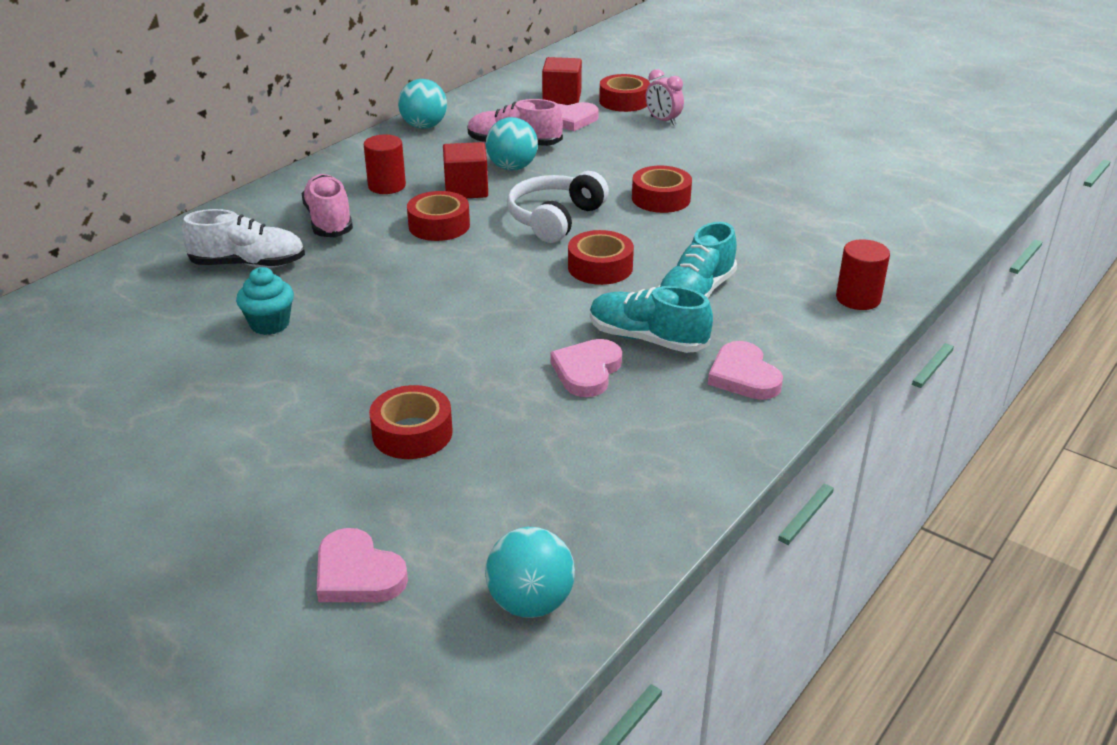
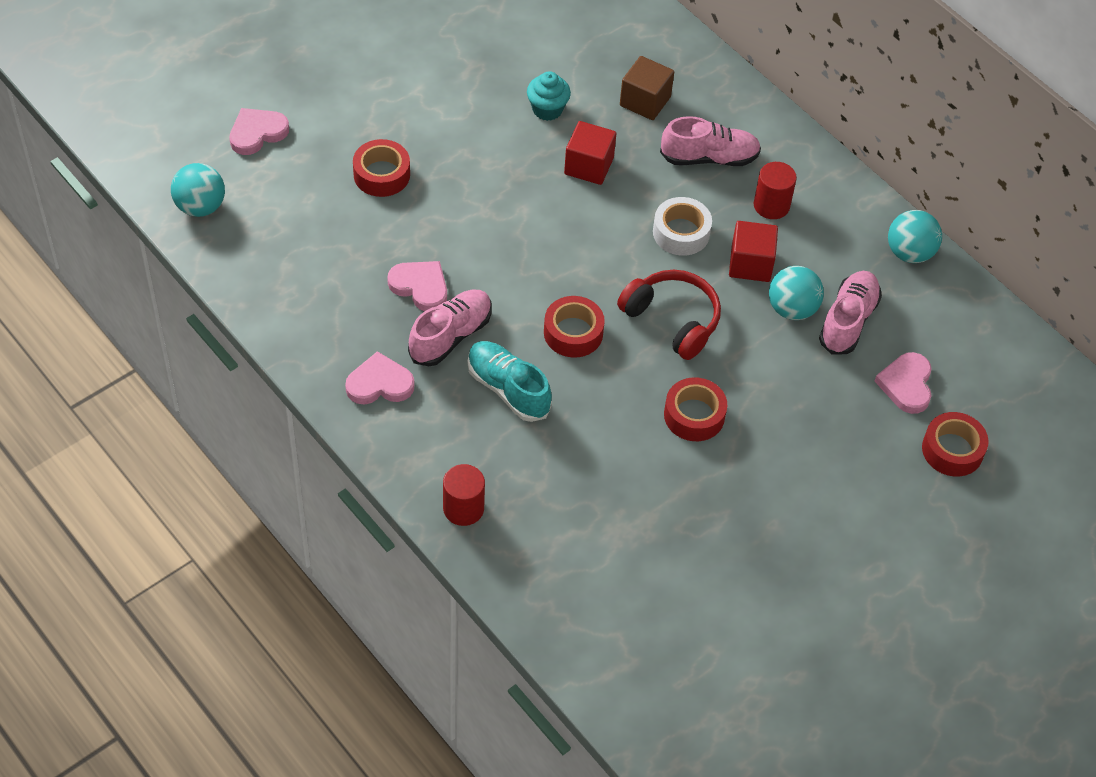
camera: 100 degrees right, 20 degrees up
white shoe [182,209,305,268] -> brown cube [620,56,674,120]
red tape [407,191,470,241] -> white tape [653,197,712,256]
white headphones [507,171,609,243] -> red headphones [617,270,721,360]
red cube [542,57,582,105] -> red cube moved to [564,121,616,185]
turquoise shoe [590,286,713,353] -> pink shoe [408,290,491,366]
pink clock [646,69,684,126] -> none

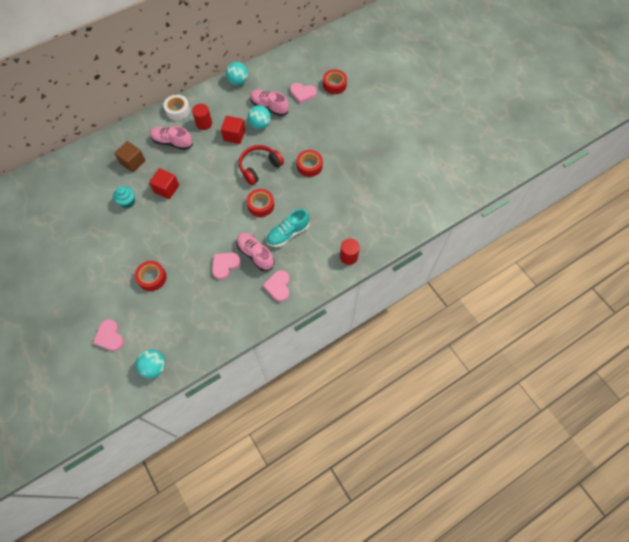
camera: 80 degrees left, 10 degrees up
white tape [653,197,712,256] -> white tape moved to [163,95,190,120]
pink shoe [660,116,761,166] -> pink shoe turned 75 degrees counterclockwise [150,126,193,150]

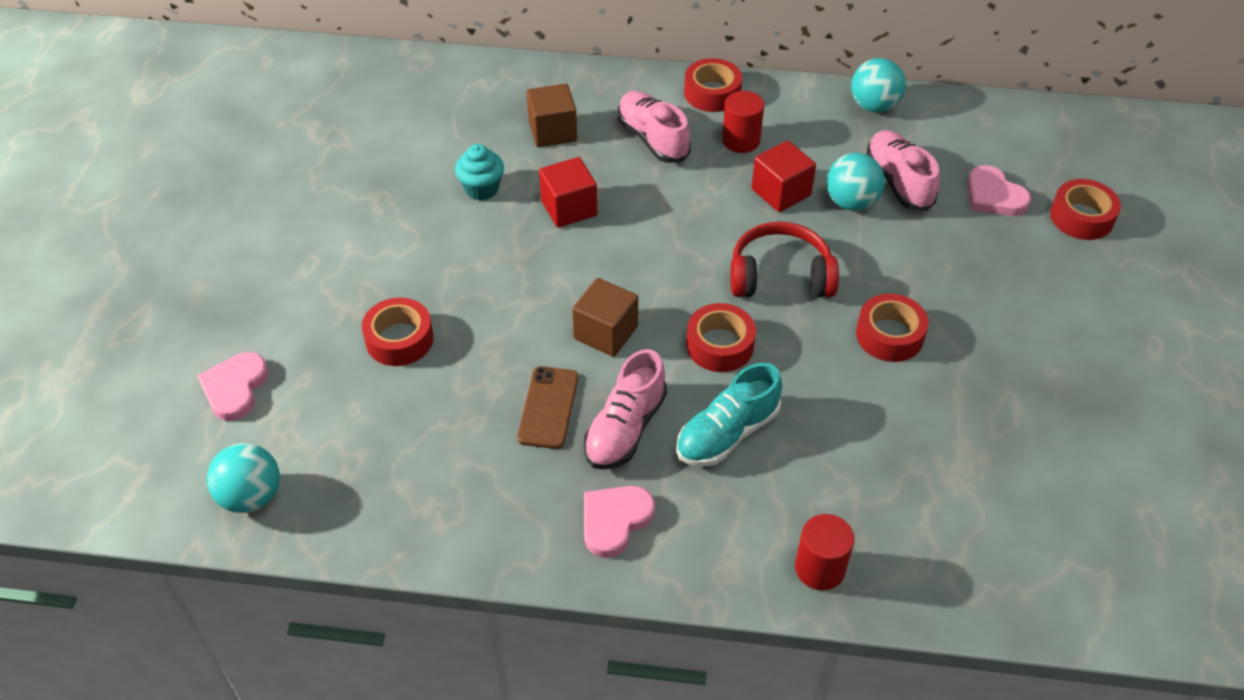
camera: 40 degrees right, 15 degrees down
white tape [163,95,190,120] -> red tape [684,58,742,112]
pink heart [212,252,241,280] -> brown phone [517,366,579,449]
pink shoe [236,233,275,271] -> pink shoe turned 150 degrees counterclockwise [584,349,667,470]
turquoise shoe [266,209,310,247] -> turquoise shoe turned 45 degrees counterclockwise [676,363,782,467]
none -> brown cube [572,278,638,357]

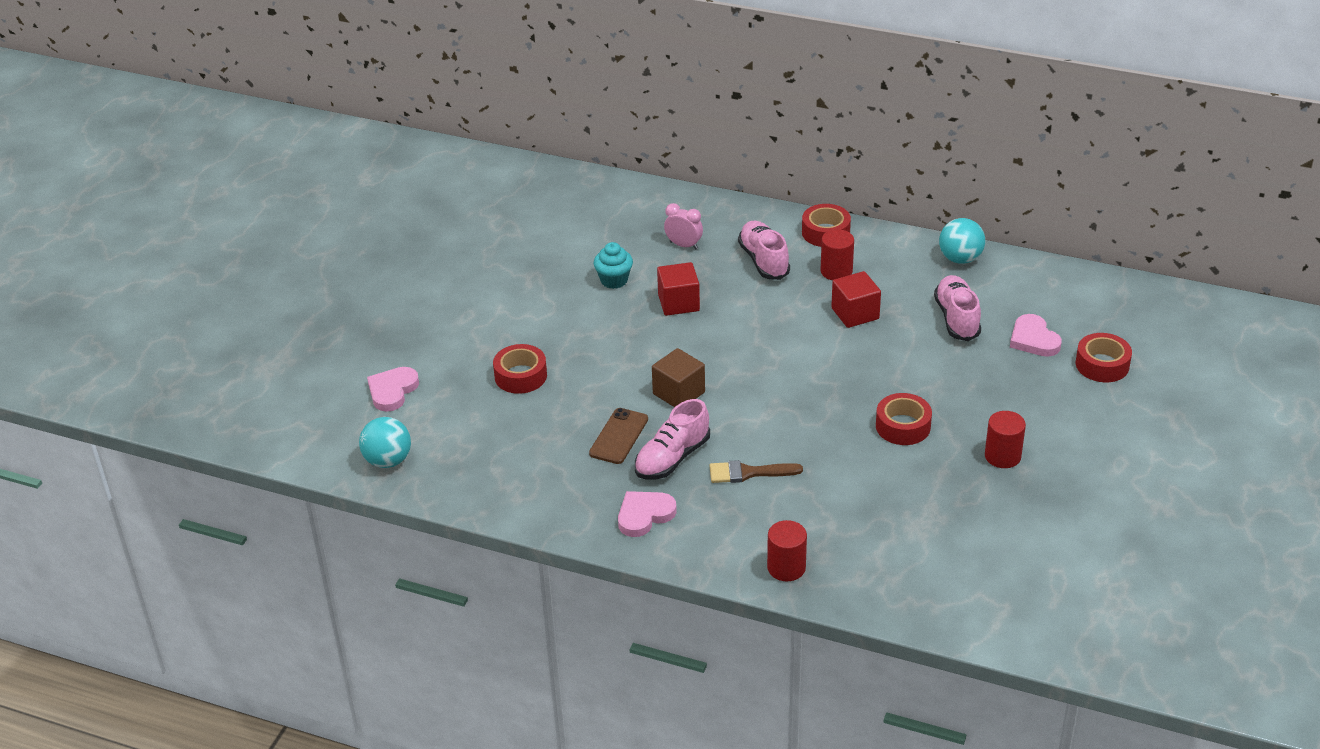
camera: 15 degrees right, 10 degrees down
brown cube [526,83,577,147] -> pink clock [664,203,703,249]
turquoise shoe [676,363,782,467] -> brown brush [709,460,803,483]
red tape [686,303,756,372] -> none
red headphones [730,222,839,297] -> none
turquoise ball [826,153,885,211] -> none
none -> red cylinder [985,411,1026,468]

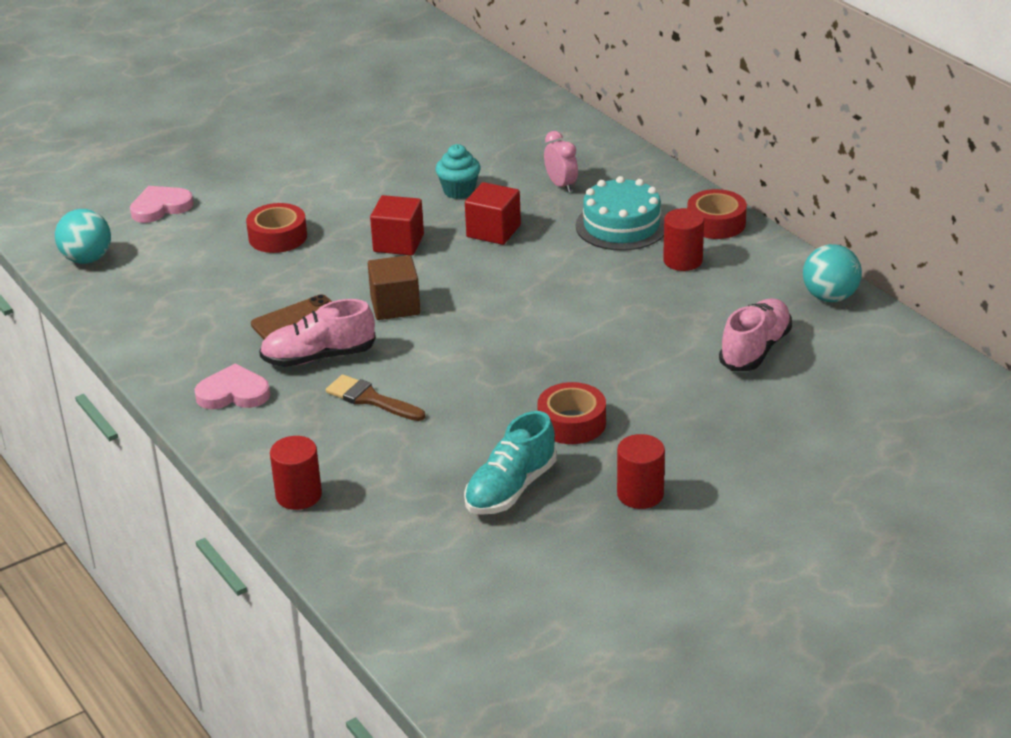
camera: 35 degrees right, 5 degrees down
pink shoe [738,221,790,280] -> turquoise cake [576,176,665,251]
red cube [831,271,881,328] -> red cube moved to [370,195,424,255]
pink heart [1010,314,1062,357] -> none
red tape [1075,333,1132,382] -> none
none -> turquoise shoe [464,411,557,515]

